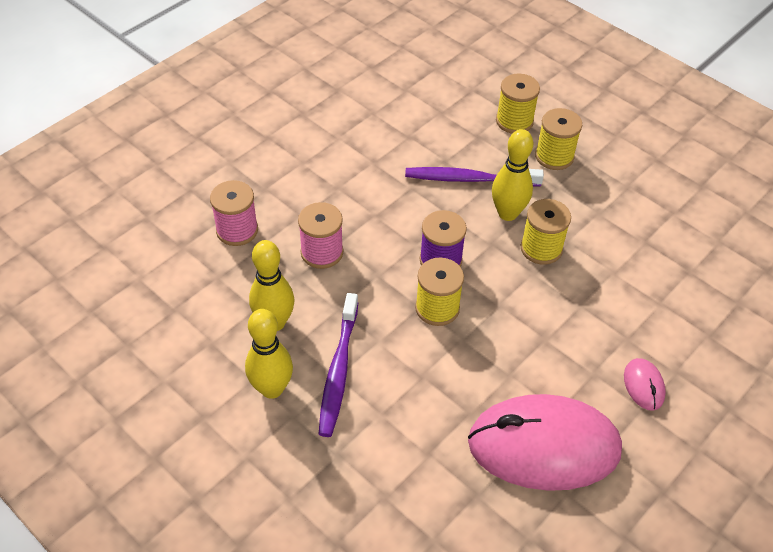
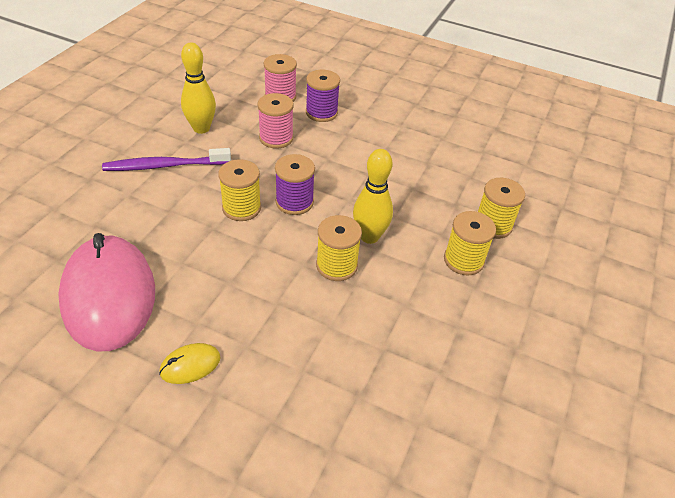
camera: 70 degrees right, 5 degrees down
yellow bowling pin [245,309,293,399] -> none
purple toothbrush [405,167,544,186] -> none
pink mouse [624,358,666,411] -> yellow mouse [159,343,220,384]
none -> purple spool [306,70,340,122]

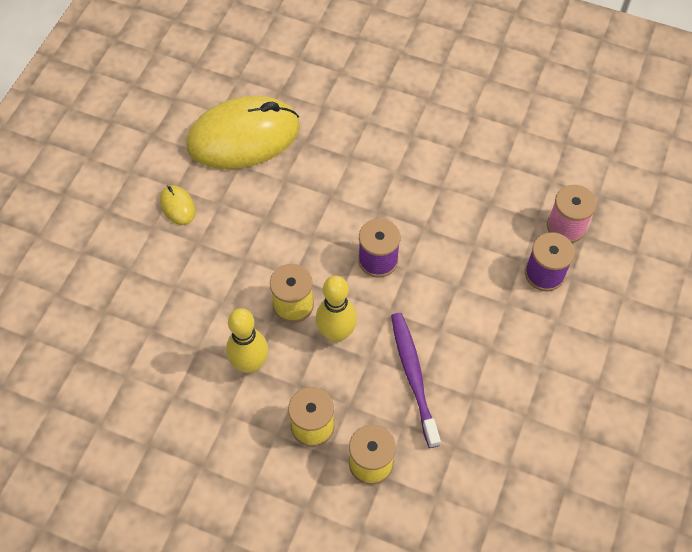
camera: 90 degrees right, 15 degrees up
pink mouse [58,233,155,352] -> yellow mouse [186,96,300,169]
purple toothbrush [102,148,231,171] -> purple toothbrush moved to [391,313,441,448]
yellow bowling pin [181,43,216,134] -> yellow bowling pin moved to [226,308,268,373]
yellow spool [218,159,261,221] -> none
pink spool [258,93,294,149] -> none

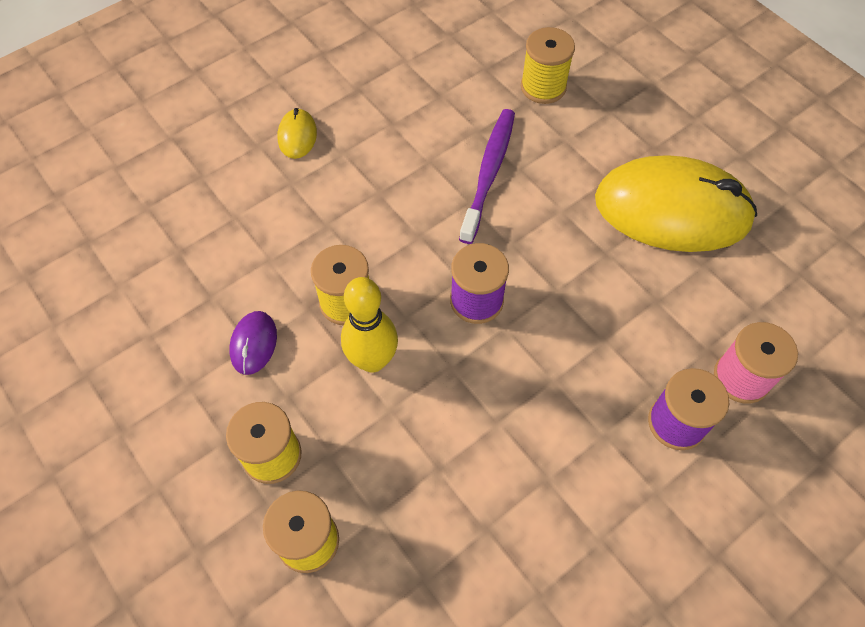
camera: 30 degrees right, 0 degrees up
yellow mouse [186,96,300,169] -> yellow mouse moved to [595,156,757,252]
yellow bowling pin [226,308,268,373] -> purple mouse [229,311,277,375]
purple toothbrush [391,313,441,448] -> purple toothbrush moved to [459,109,515,244]
none -> yellow spool [521,27,575,104]

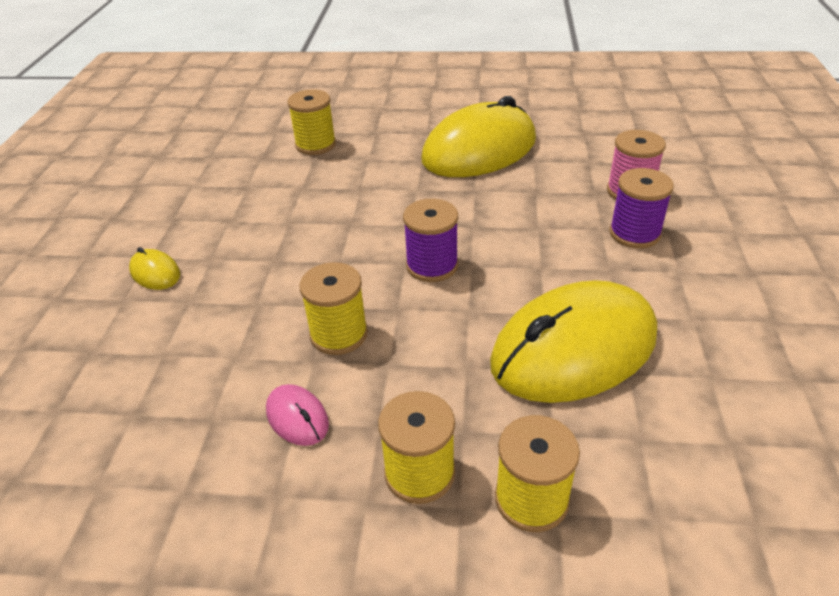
camera: 45 degrees left, 20 degrees down
purple mouse [229,311,277,375] -> pink mouse [266,384,329,446]
yellow bowling pin [341,277,398,373] -> none
purple toothbrush [459,109,515,244] -> none
none -> yellow mouse [490,280,657,403]

